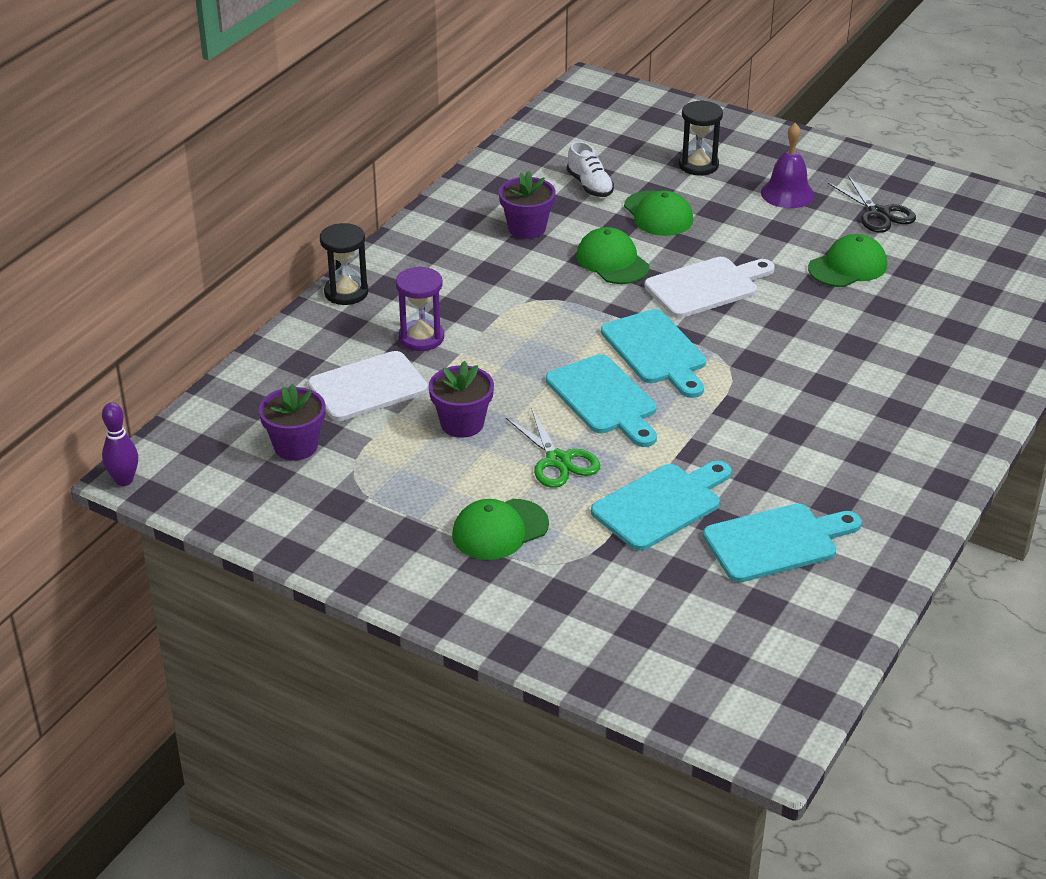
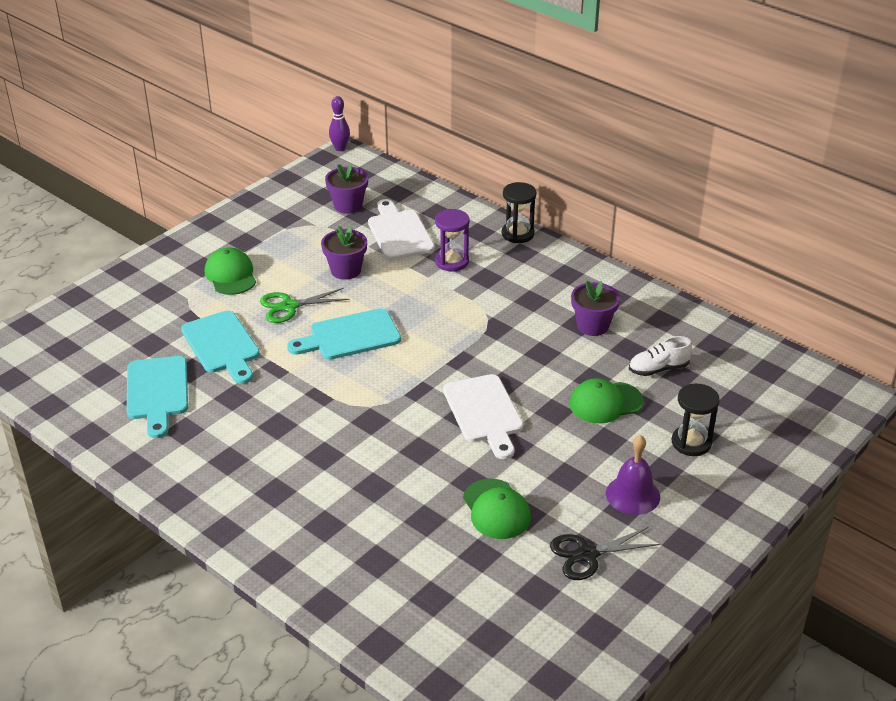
camera: 100 degrees right, 0 degrees up
green cap [576,227,650,284] -> none
turquoise cutting board [601,309,706,398] -> none

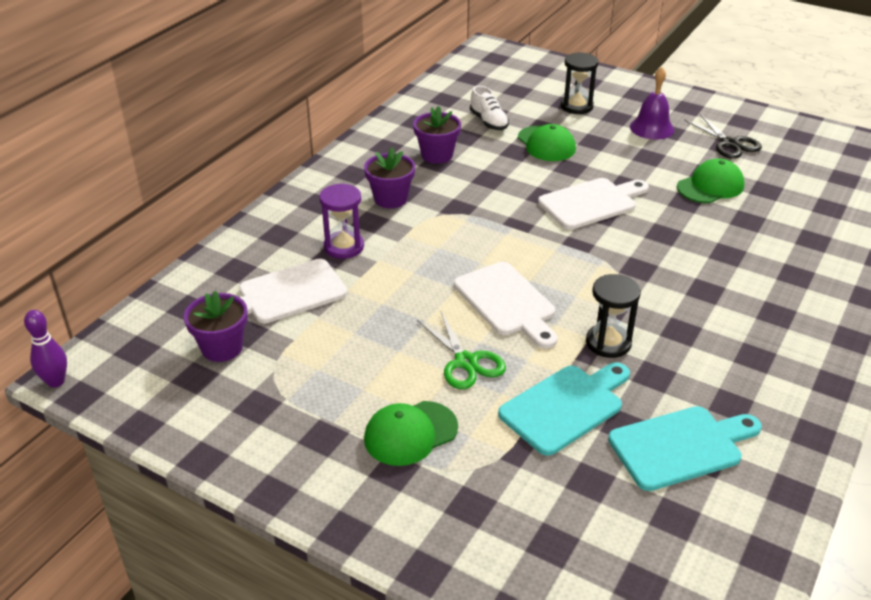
camera: 100 degrees left, 0 degrees up
turquoise cutting board [287,308,401,360] -> white cutting board [454,262,558,349]
purple flower pot [321,226,367,280] -> purple flower pot moved to [364,147,415,208]
black hourglass [502,182,537,243] -> black hourglass moved to [586,274,641,358]

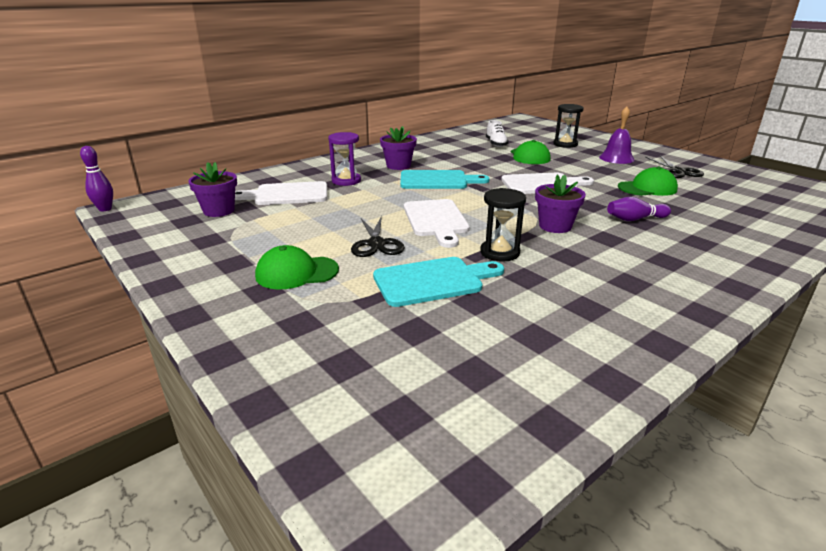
camera: 20 degrees right, 10 degrees down
purple flower pot [413,106,461,164] -> purple flower pot moved to [535,175,586,233]
green scissors [417,311,506,389] -> black scissors [351,216,405,257]
turquoise cutting board [608,406,762,491] -> turquoise cutting board moved to [400,170,490,189]
none -> purple bowling pin [607,197,671,221]

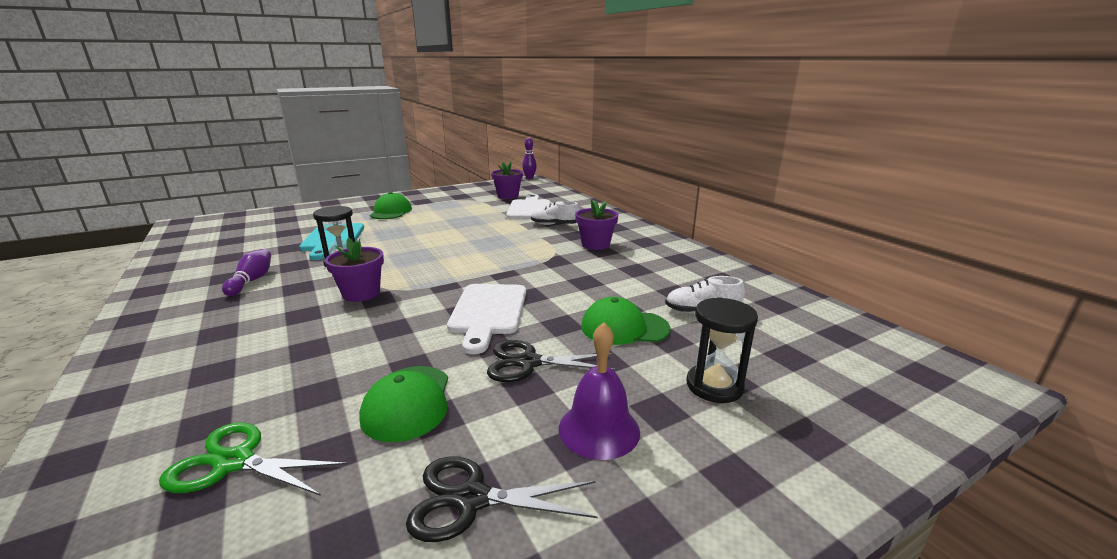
camera: 100 degrees right, 5 degrees down
purple hourglass [328,132,361,186] -> white shoe [531,201,580,225]
black scissors [351,216,405,257] -> black scissors moved to [487,340,617,382]
turquoise cutting board [400,170,490,189] -> none
white cutting board [404,199,470,248] -> none
purple bowling pin [607,197,671,221] -> purple bowling pin moved to [222,249,271,296]
none -> green scissors [159,422,348,496]

